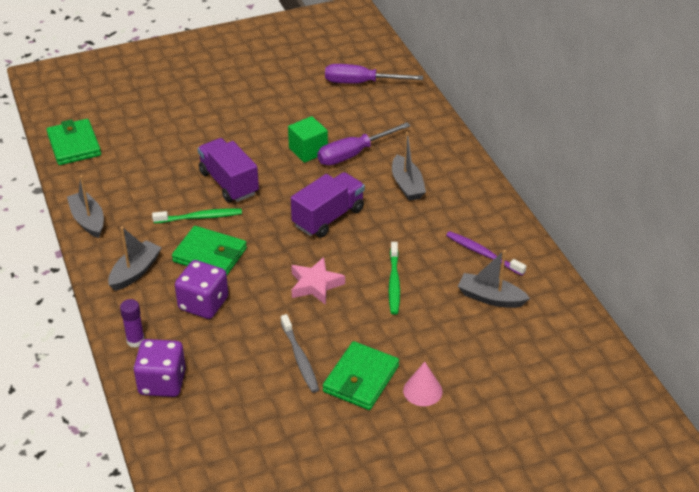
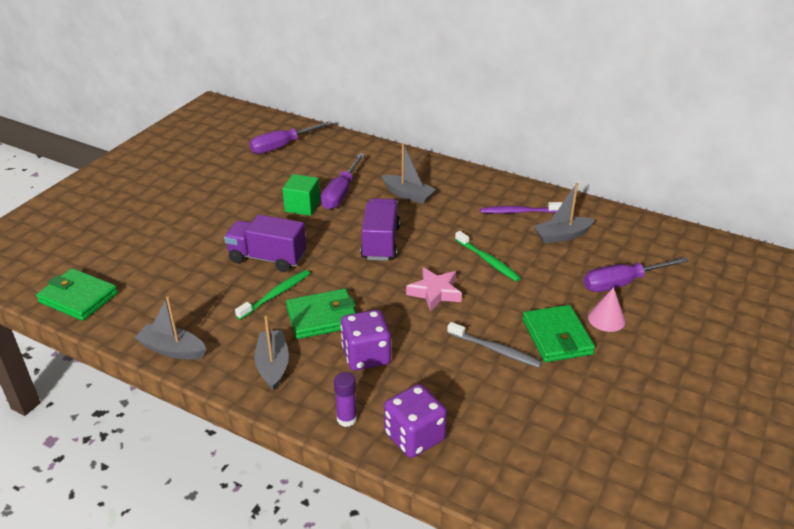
camera: 40 degrees left, 5 degrees down
none -> purple screwdriver [584,257,689,292]

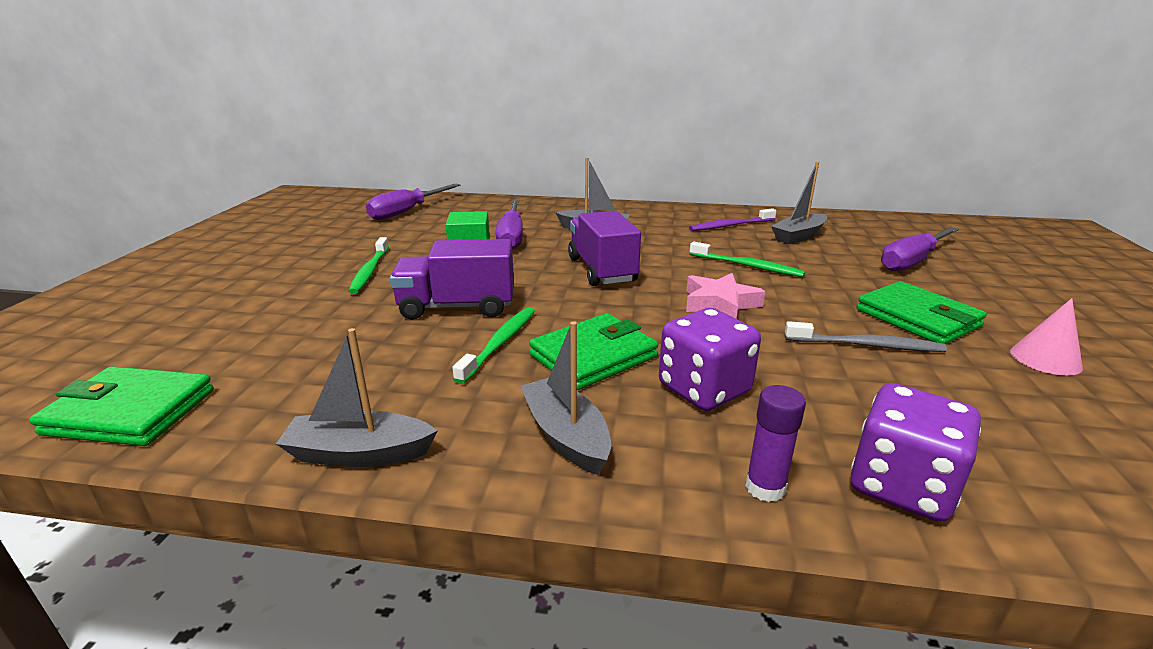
camera: 20 degrees left, 10 degrees down
pink cone [588,287,626,332] -> pink cone moved to [1010,298,1083,376]
none -> green toothbrush [348,237,389,294]

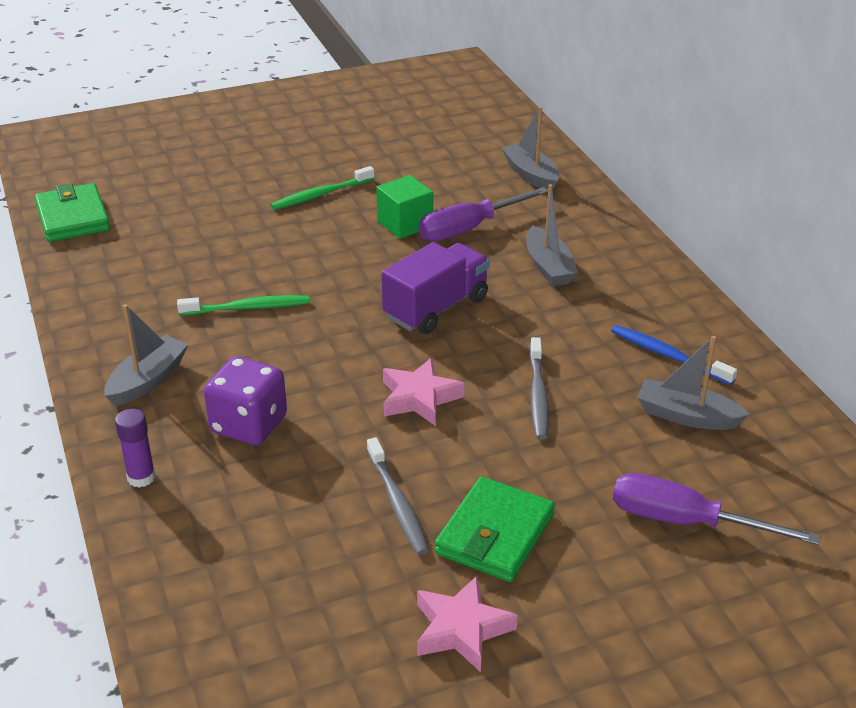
camera: 60 degrees right, 10 degrees up
grey boat [276,328,437,467] -> grey boat moved to [501,106,559,191]
purple screwdriver [366,184,460,220] -> none
purple truck [390,239,514,319] -> none
green wallet [529,313,658,390] -> none
purple toothbrush [689,208,777,231] -> blue toothbrush [611,325,737,385]
green toothbrush [690,241,805,277] -> grey toothbrush [529,337,549,440]
purple dice [851,383,981,522] -> none
pink cone [1010,298,1083,376] -> pink star [417,576,518,672]

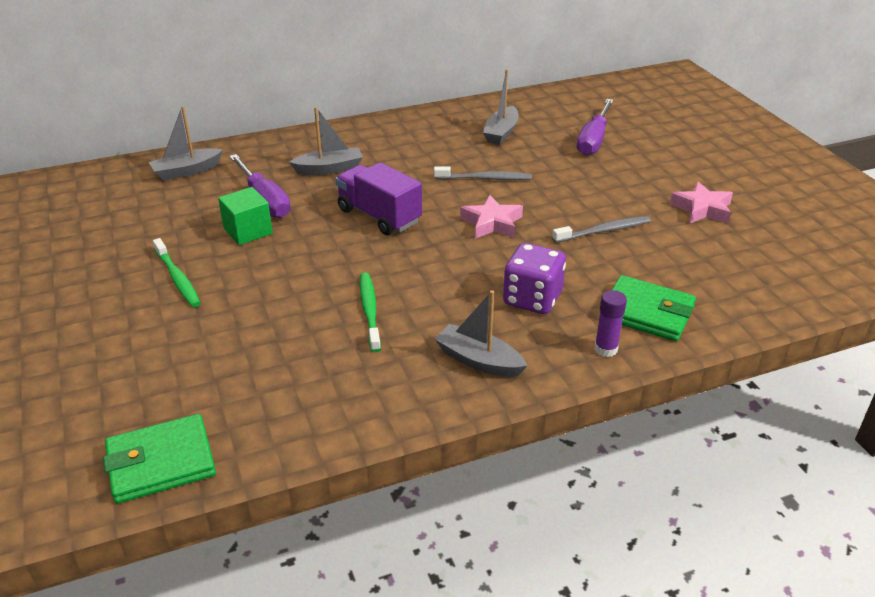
camera: 90 degrees left, 0 degrees up
green wallet [435,476,555,582] -> green wallet moved to [612,275,696,341]
blue toothbrush [611,325,737,385] -> none

